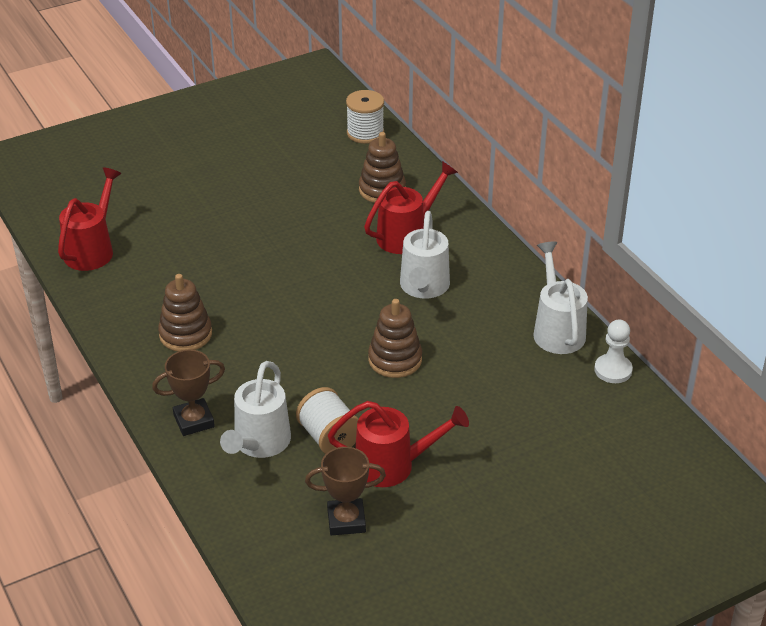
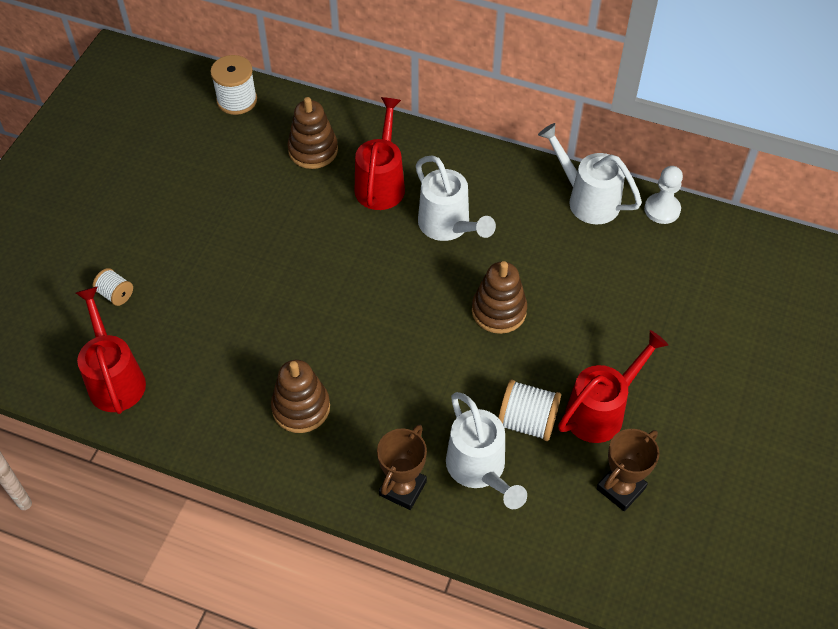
camera: 40 degrees left, 15 degrees up
none -> white spool [93,268,133,306]

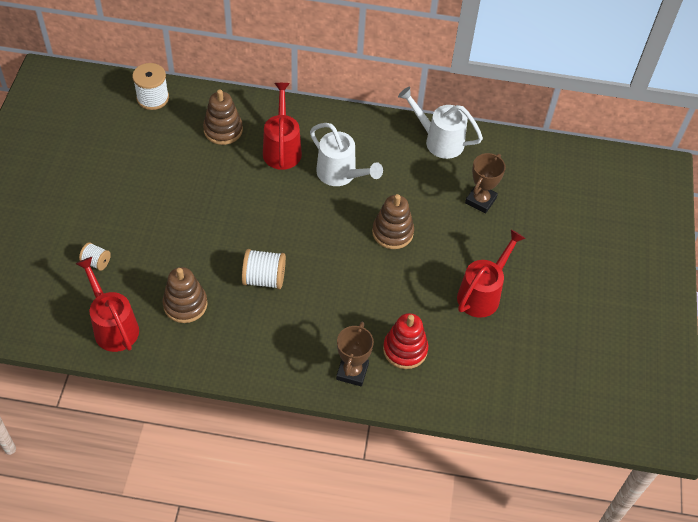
camera: 15 degrees left, 0 degrees up
brown stacking toy [271,360,330,433] -> brown stacking toy moved to [162,267,208,323]
white watering can [446,392,527,509] -> red stacking toy [383,313,428,369]
white spool [498,379,561,441] -> white spool moved to [242,249,286,289]
brown trophy [596,429,659,511] -> brown trophy moved to [465,153,506,214]
white pawn [644,166,683,224] -> none

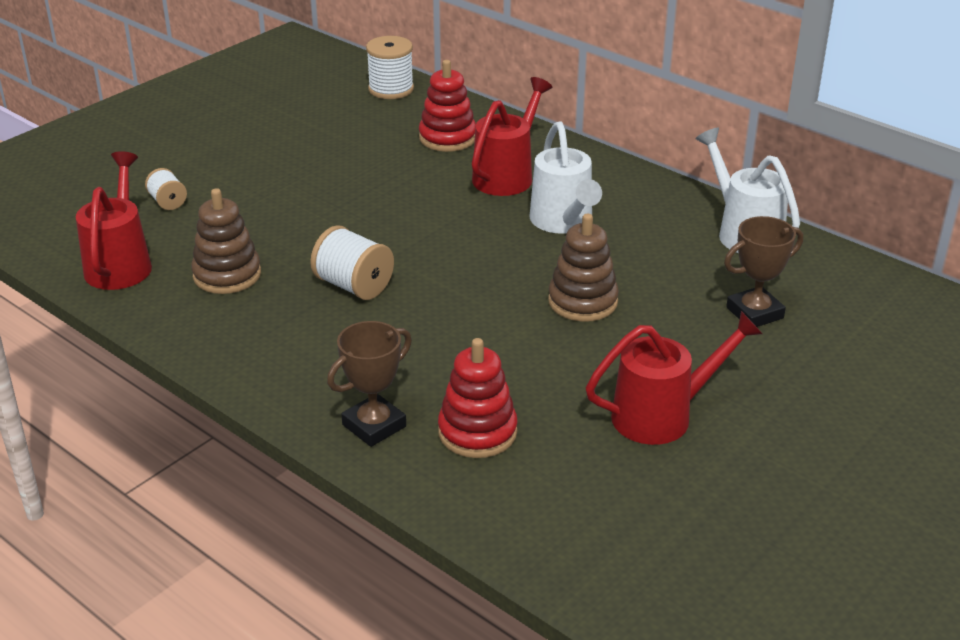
camera: 35 degrees right, 20 degrees down
brown stacking toy [203,89,243,145] -> red stacking toy [419,60,476,152]

